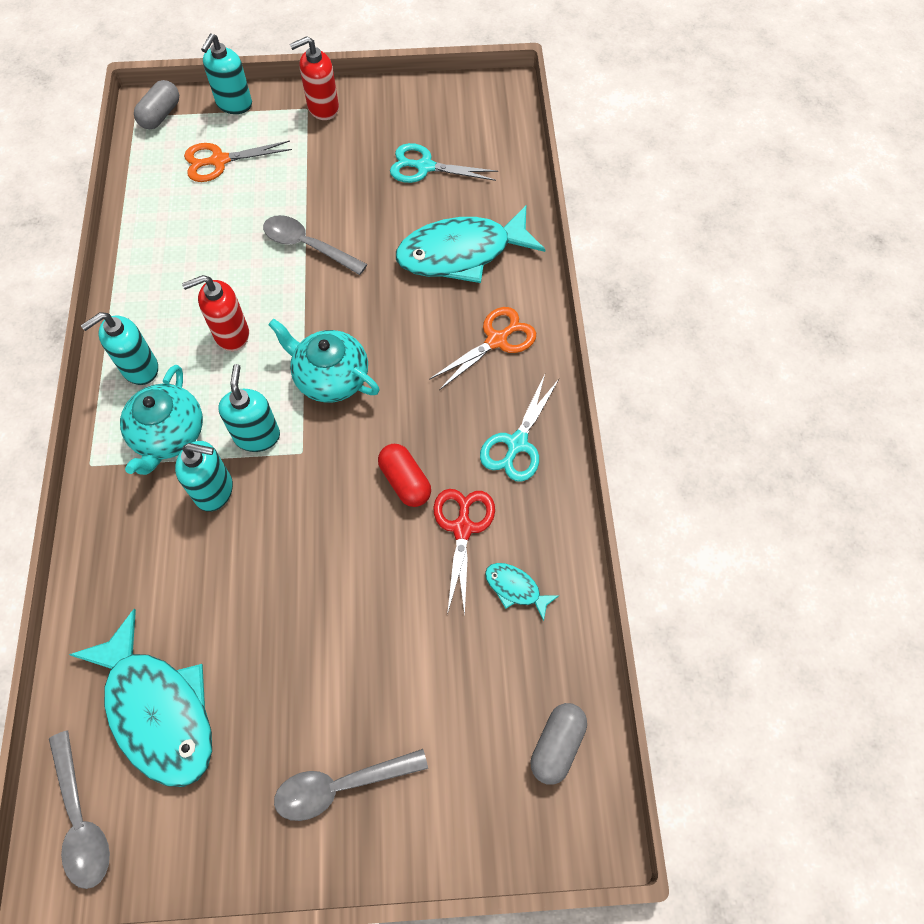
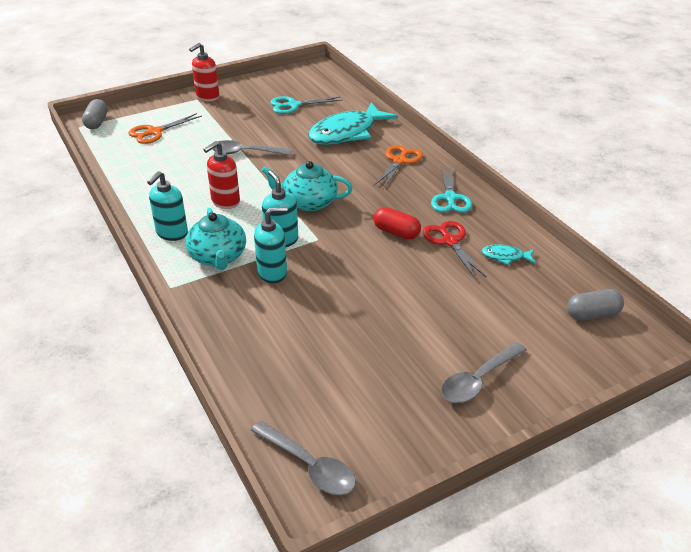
camera: 25 degrees left, 25 degrees down
turquoise fish [69,609,212,787] -> none
turquoise soap dispenser [201,34,252,114] -> none
grey capsule [531,703,587,785] -> grey capsule turned 75 degrees clockwise [567,289,624,321]

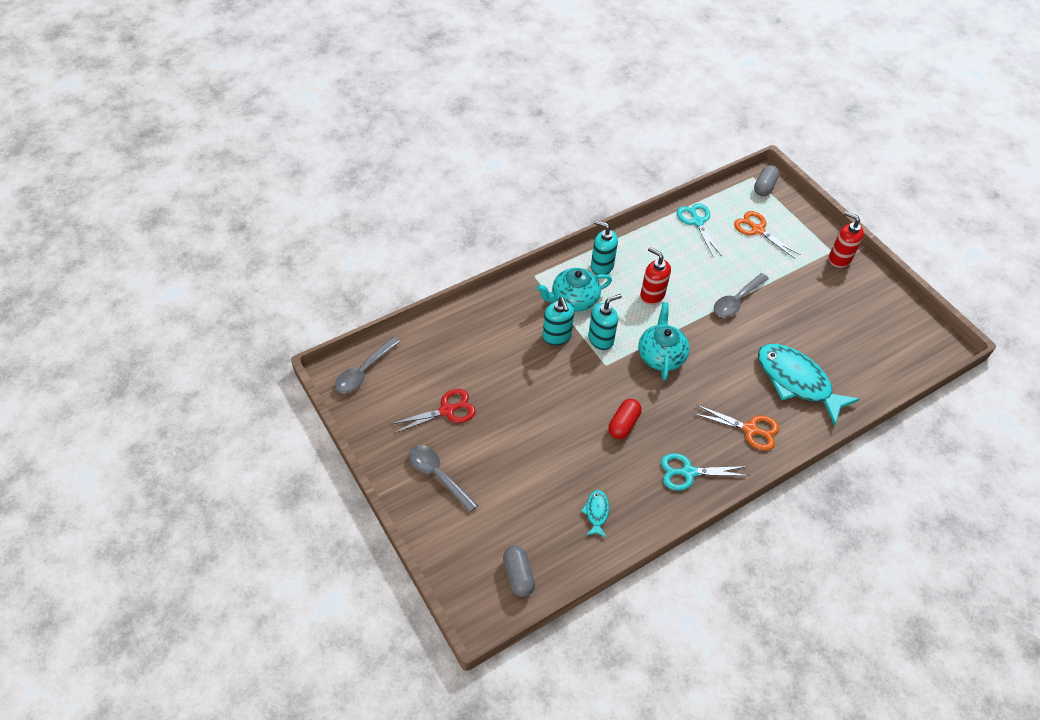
camera: 85 degrees right, 15 degrees up
grey capsule [82,99,108,129] -> grey capsule turned 60 degrees counterclockwise [754,165,779,196]
grey spoon [212,140,292,156] -> grey spoon turned 135 degrees counterclockwise [714,273,769,317]
turquoise scissors [270,96,343,114] -> turquoise scissors moved to [677,203,722,258]
red scissors [423,221,486,279] -> red scissors moved to [391,389,476,433]

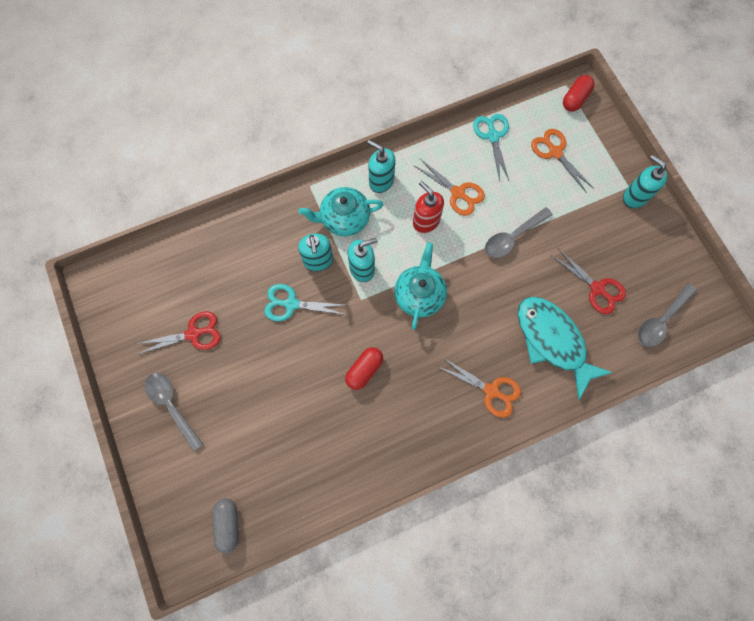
camera: 10 degrees right, 20 degrees up
grey spoon [335,337,400,393] -> grey spoon moved to [638,283,696,347]
turquoise fish [581,490,609,538] -> none
turquoise scissors [661,453,750,491] -> turquoise scissors moved to [264,284,347,321]
grey capsule [754,165,779,196] -> red capsule [563,75,594,111]
red soap dispenser [829,211,864,268] -> turquoise soap dispenser [623,155,667,209]
none -> orange scissors [413,158,485,216]
none -> red scissors [551,248,626,314]

